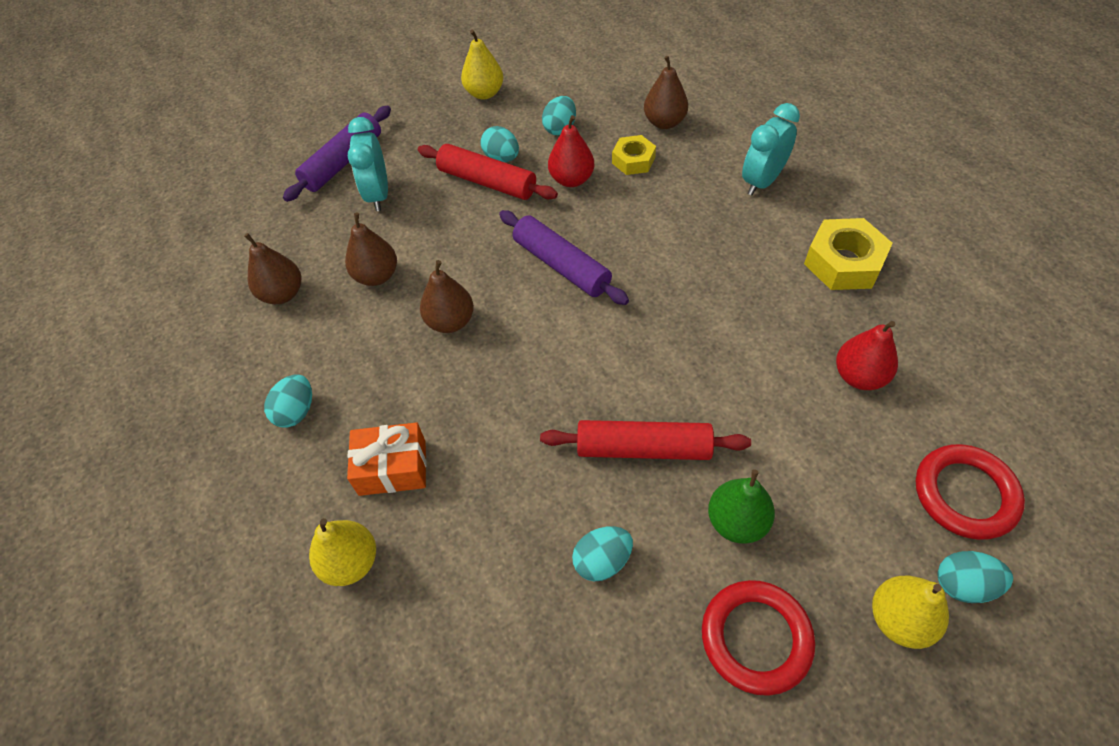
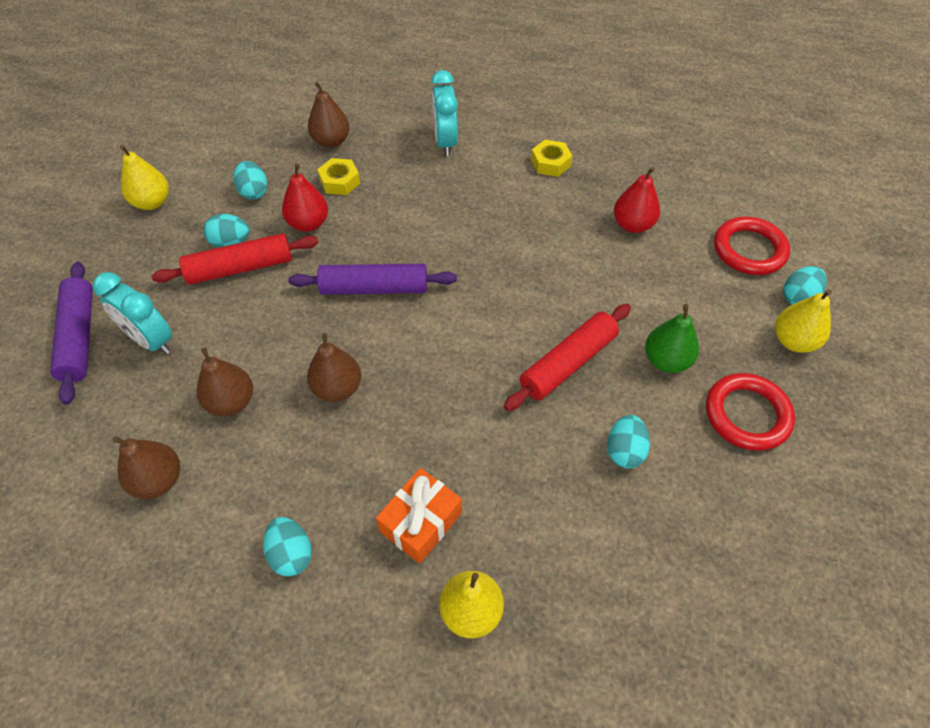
camera: 50 degrees left, 0 degrees up
yellow nut [804,218,893,290] -> yellow nut [531,140,572,177], size x0.63

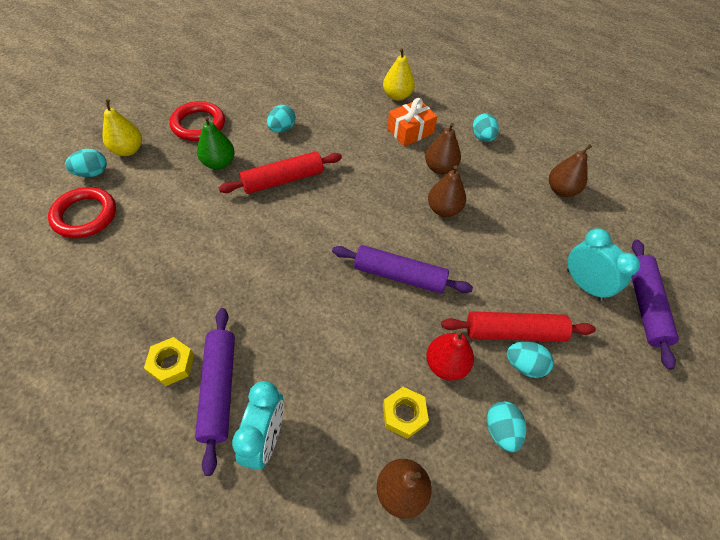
camera: 165 degrees left, 0 degrees up
yellow pear [120,145,169,210] -> none
brown pear [197,348,253,416] -> brown pear moved to [425,123,461,174]
red pear [614,167,660,233] -> none
none -> purple rolling pin [195,308,235,476]

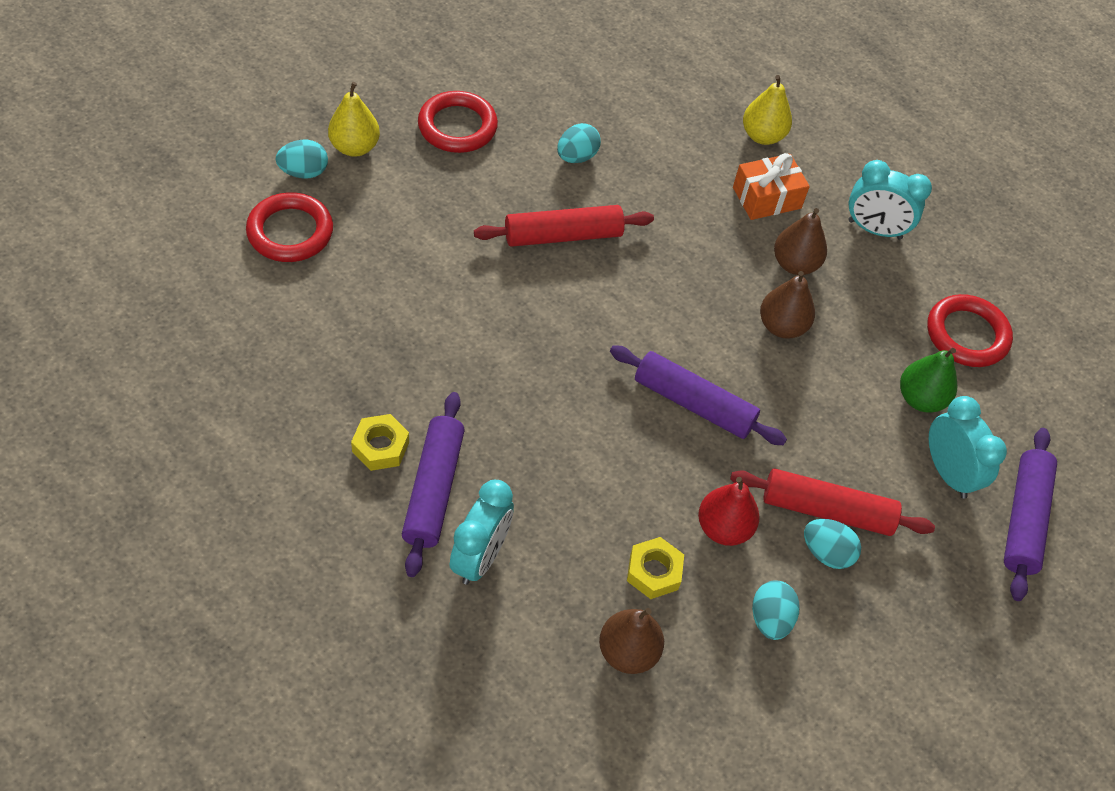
camera: 10 degrees right, 0 degrees up
green pear [197,116,235,170] -> green pear moved to [900,348,957,413]
turquoise egg [472,113,499,142] -> turquoise clock [848,160,932,239]
brown pear [549,144,592,197] -> red ring [927,294,1013,367]

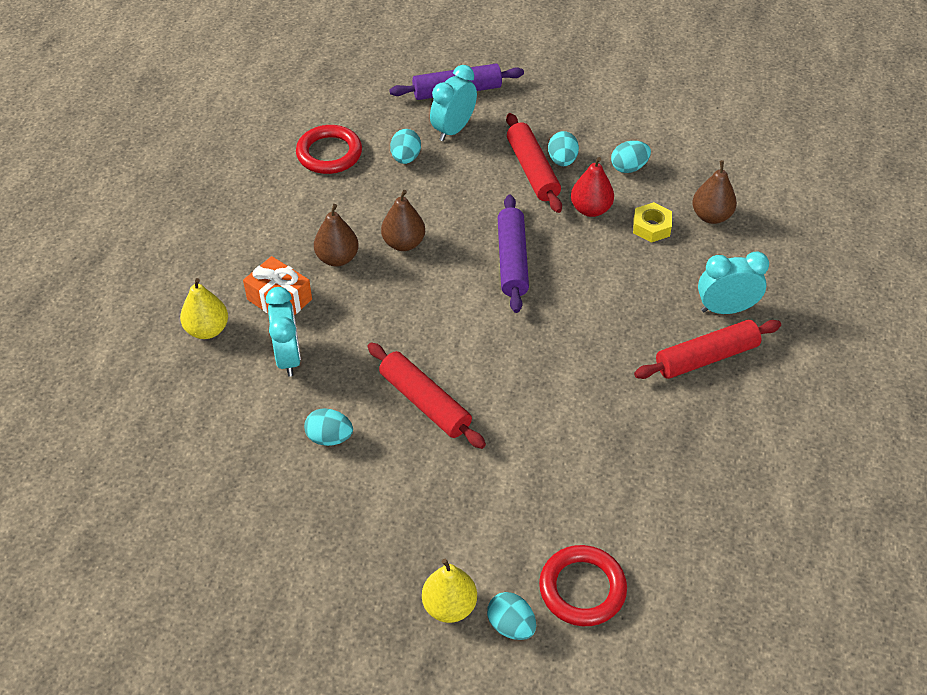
camera: 115 degrees left, 5 degrees down
yellow nut [351,414,409,471] -> none
purple rolling pin [402,392,465,577] -> red rolling pin [634,320,781,379]
red ring [418,91,498,153] -> none
turquoise clock [848,160,932,239] -> turquoise clock moved to [266,287,301,377]
green pear [900,348,957,413] -> turquoise egg [390,129,421,164]

